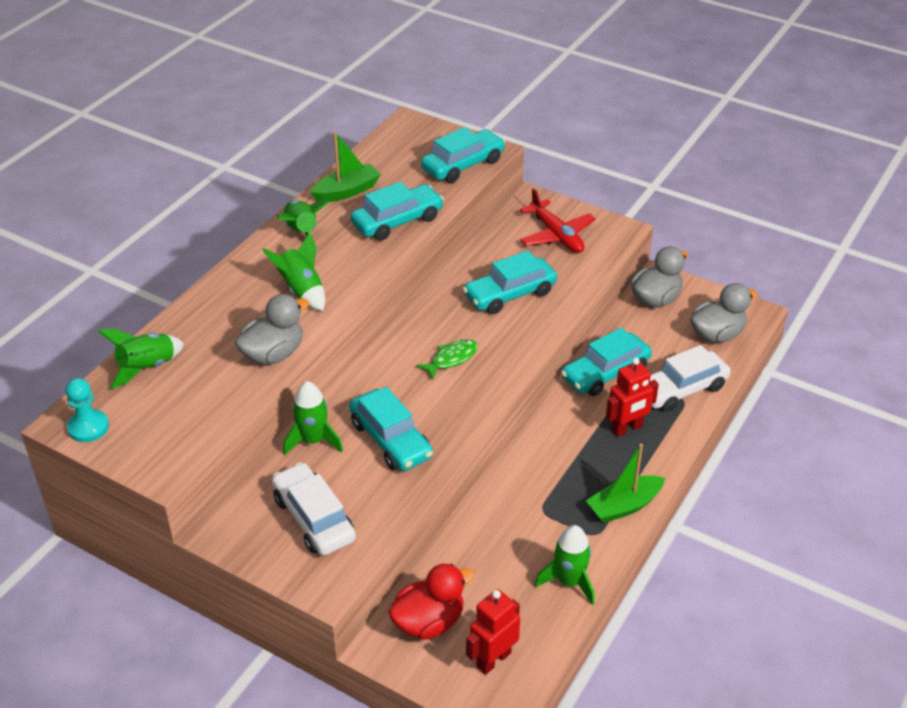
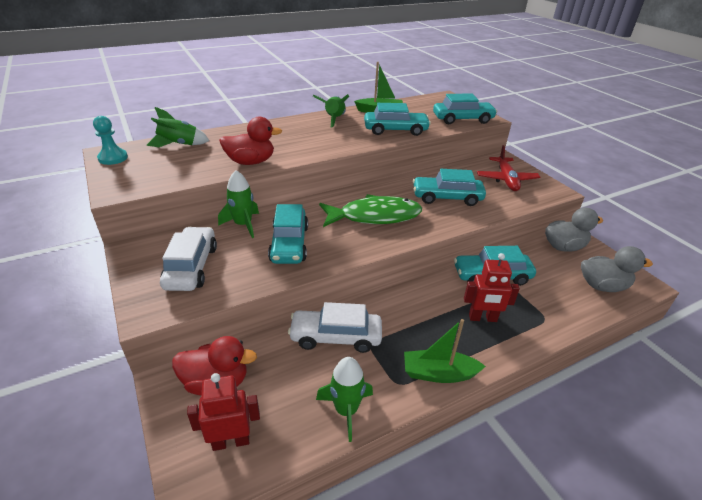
camera: 30 degrees right, 5 degrees down
grey duck [235,294,309,365] -> red duck [219,117,282,165]
green rocket [262,232,325,311] -> none
green fish [416,339,478,380] -> green fish [319,194,422,227], size x1.99
white car [650,345,731,412] -> white car moved to [288,302,382,353]

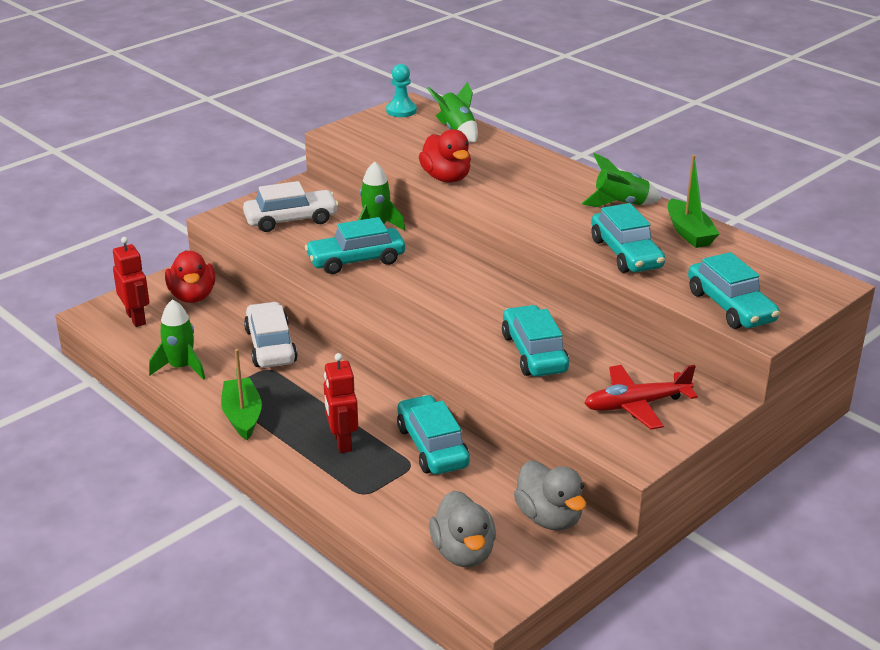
camera: 75 degrees right, 5 degrees down
green fish [319,194,422,227] -> none

